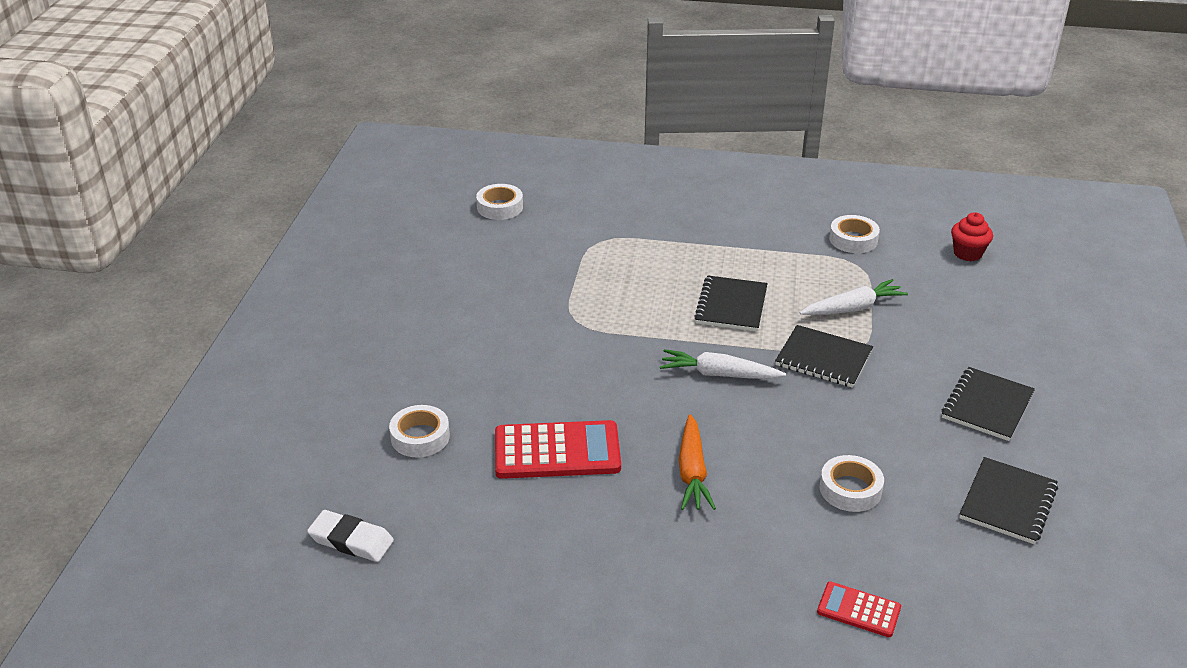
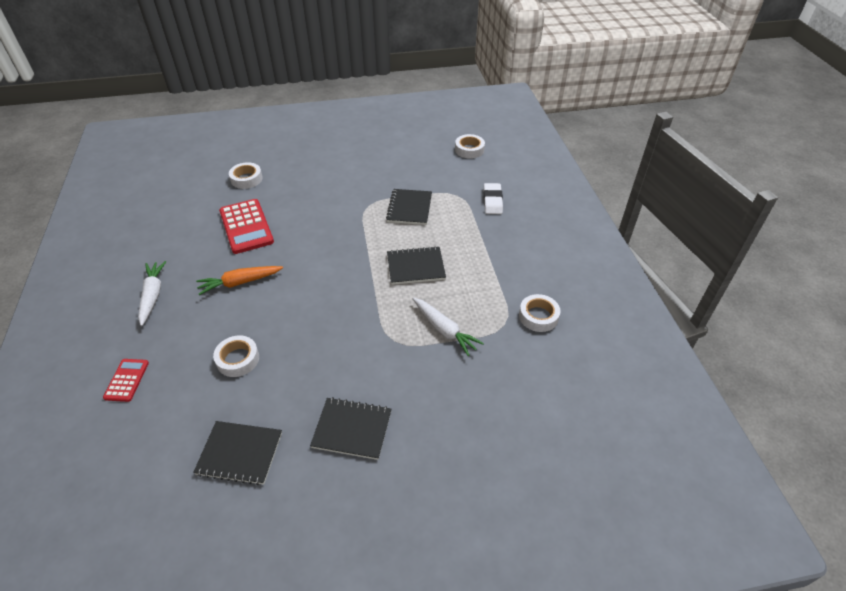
camera: 70 degrees right, 10 degrees up
white eraser [307,510,394,562] -> white eraser moved to [484,183,503,214]
white carrot [660,349,786,379] -> white carrot moved to [138,261,166,326]
black notebook [775,325,873,388] -> black notebook moved to [386,189,432,225]
red cupcake [951,212,993,262] -> none

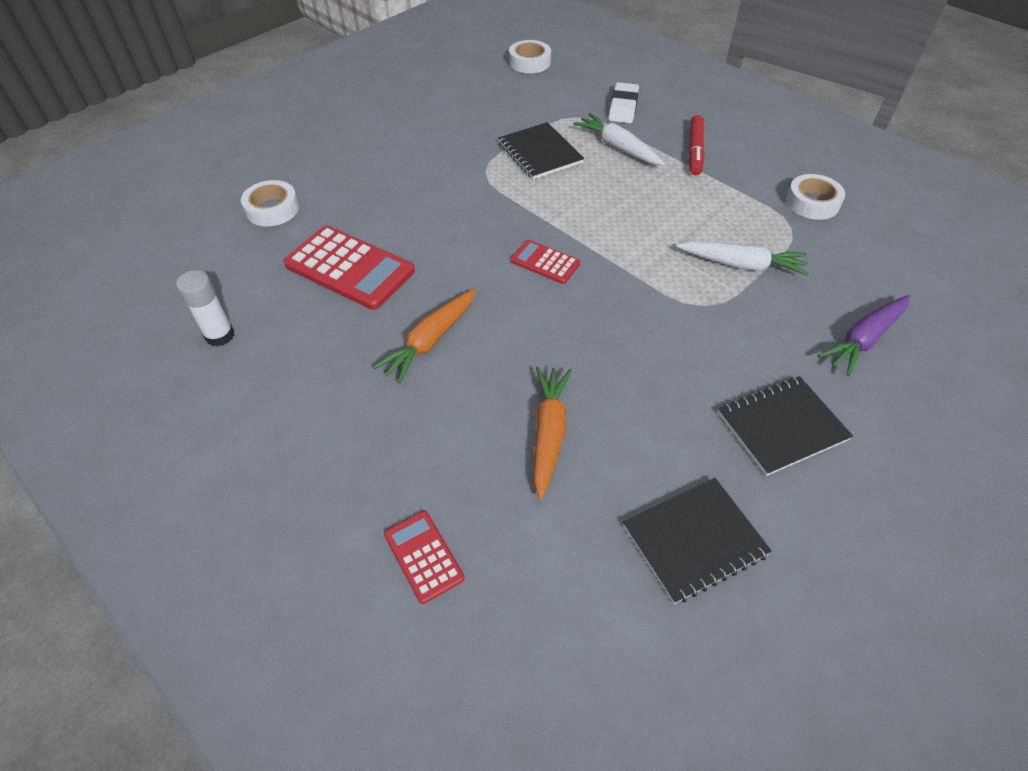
camera: 35 degrees left, 5 degrees up
white carrot [138,261,166,326] -> white carrot moved to [573,113,665,165]
white tape [213,336,259,377] -> orange carrot [534,366,572,500]
black notebook [387,246,446,285] -> none
white eraser [484,183,503,214] -> white eraser turned 45 degrees clockwise [609,82,639,123]
none -> white glue stick [176,270,235,347]
none -> red calculator [510,240,580,284]
none -> red marker [689,115,705,175]
none -> purple carrot [818,295,910,376]

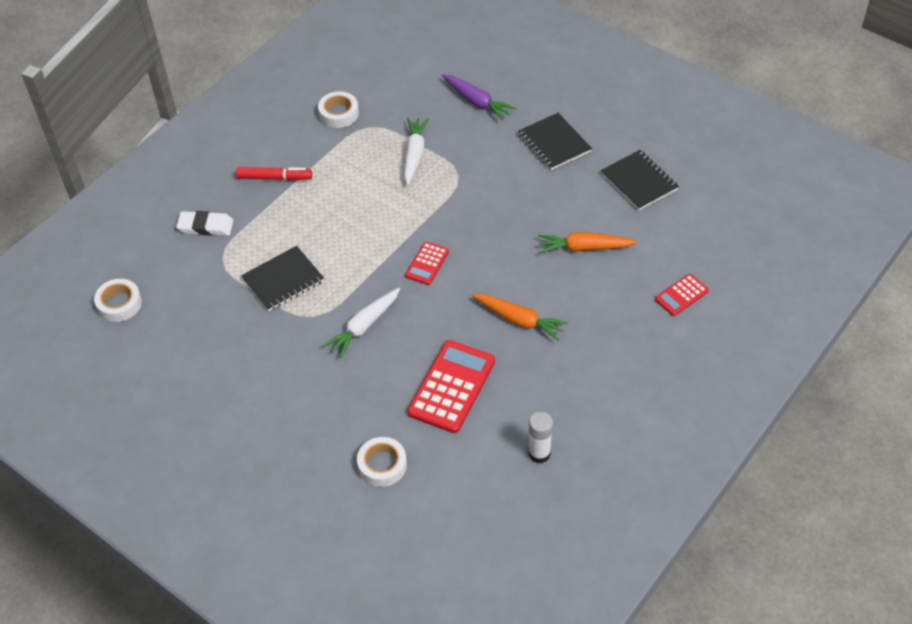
camera: 95 degrees left, 0 degrees up
white carrot [573,113,665,165] -> white carrot moved to [322,288,400,358]

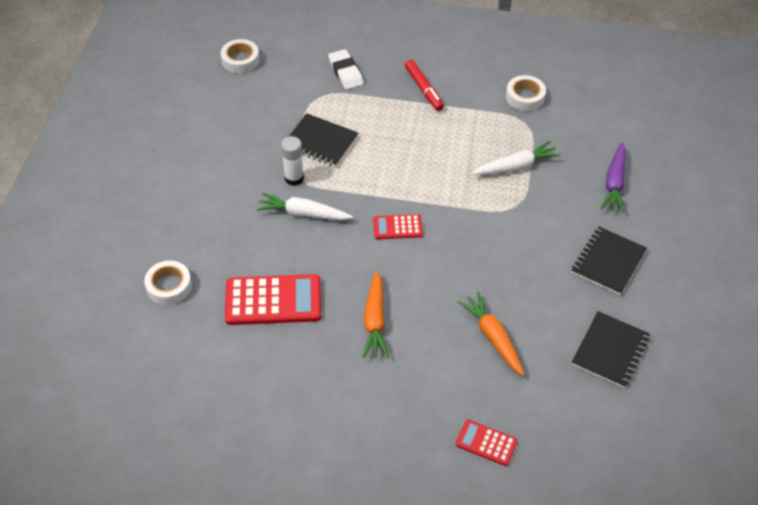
camera: 60 degrees right, 0 degrees up
white glue stick [528,412,553,463] -> white glue stick moved to [281,136,304,186]

